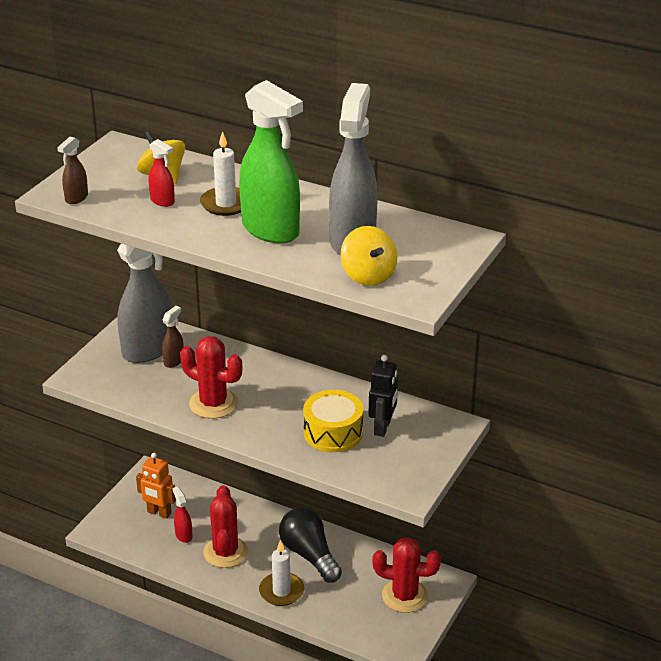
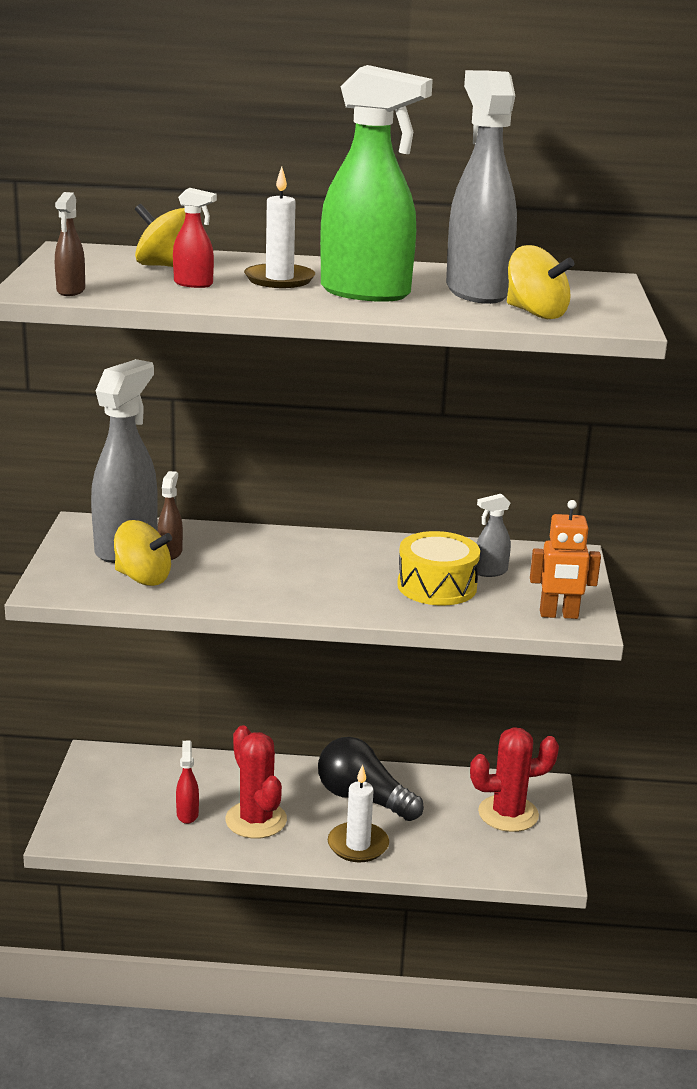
camera: 25 degrees left, 10 degrees down
orange robot [136,453,176,519] -> orange robot moved to [530,500,601,619]
red spray bottle [172,486,193,543] -> red spray bottle turned 45 degrees clockwise [176,741,199,824]
red cactus [180,336,242,419] -> none
black robot [369,355,398,437] -> grey spray bottle [476,494,511,577]
none -> yellow spinning top [114,520,172,586]

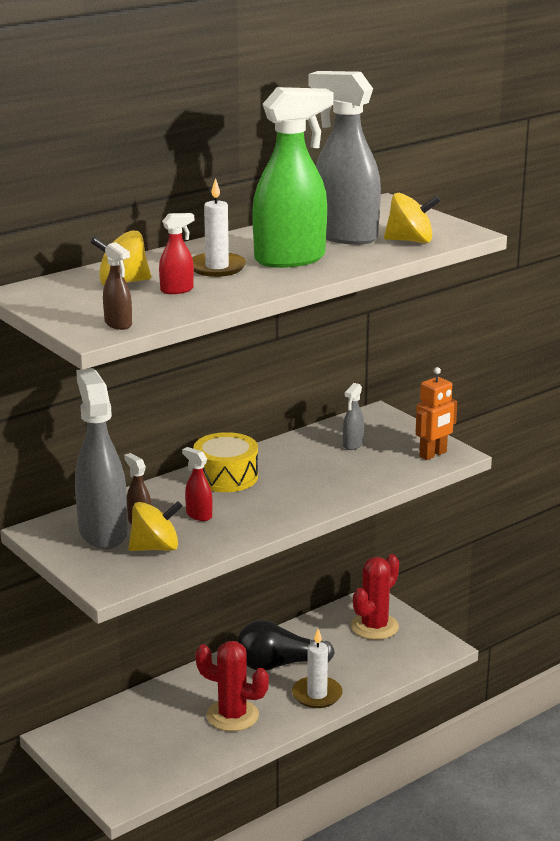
camera: 40 degrees left, 0 degrees up
red spray bottle [176,741,199,824] -> red spray bottle moved to [182,447,212,521]
yellow drum [397,531,480,605] -> yellow drum moved to [193,432,258,492]

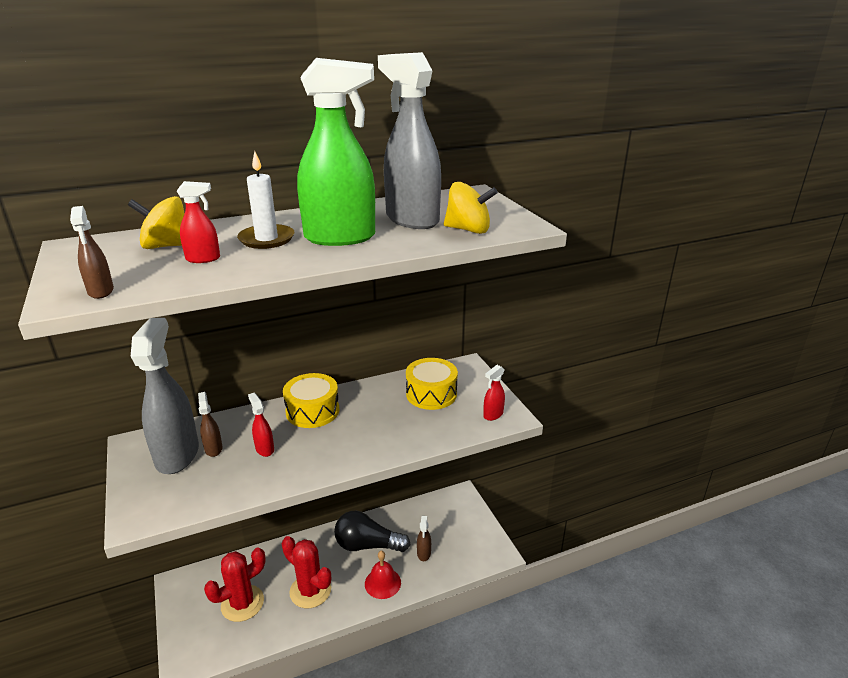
camera: 15 degrees right, 5 degrees up
yellow spinning top [128,501,183,551] -> none
white candle [292,629,343,708] -> red bell [365,551,401,599]
grey spray bottle [343,383,364,450] -> yellow drum [406,358,458,410]
red cactus [351,554,399,640] -> red cactus moved to [204,548,266,622]
orange robot [416,367,457,460] -> red spray bottle [483,365,505,421]
none -> brown spray bottle [417,516,431,561]

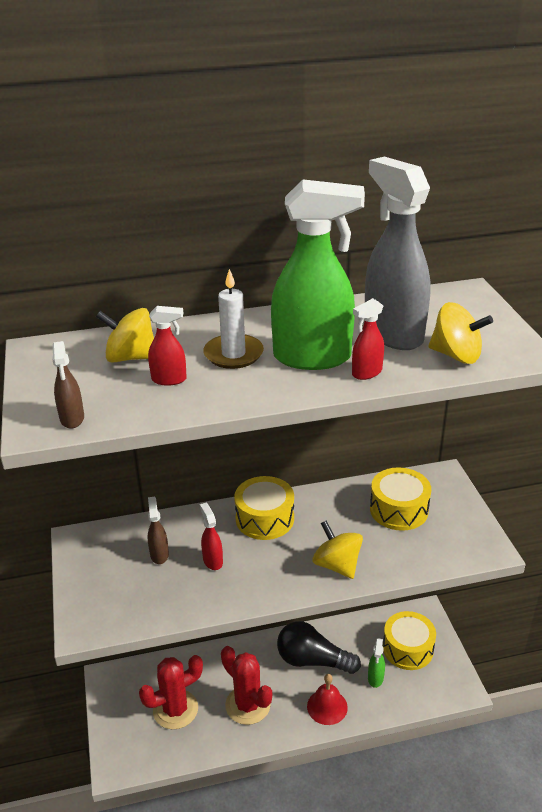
camera: 10 degrees right, 5 degrees up
grey spray bottle [131,318,199,474] -> none
brown spray bottle [417,516,431,561] -> green spray bottle [368,638,385,688]
red spray bottle [483,365,505,421] -> red spray bottle moved to [352,298,384,380]
none -> yellow spinning top [312,521,363,579]
none -> yellow drum [383,611,436,670]

